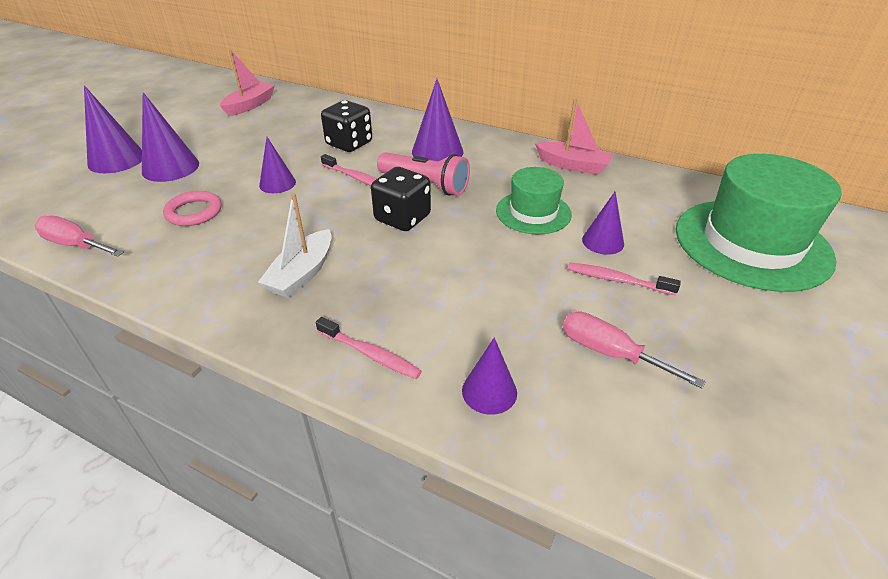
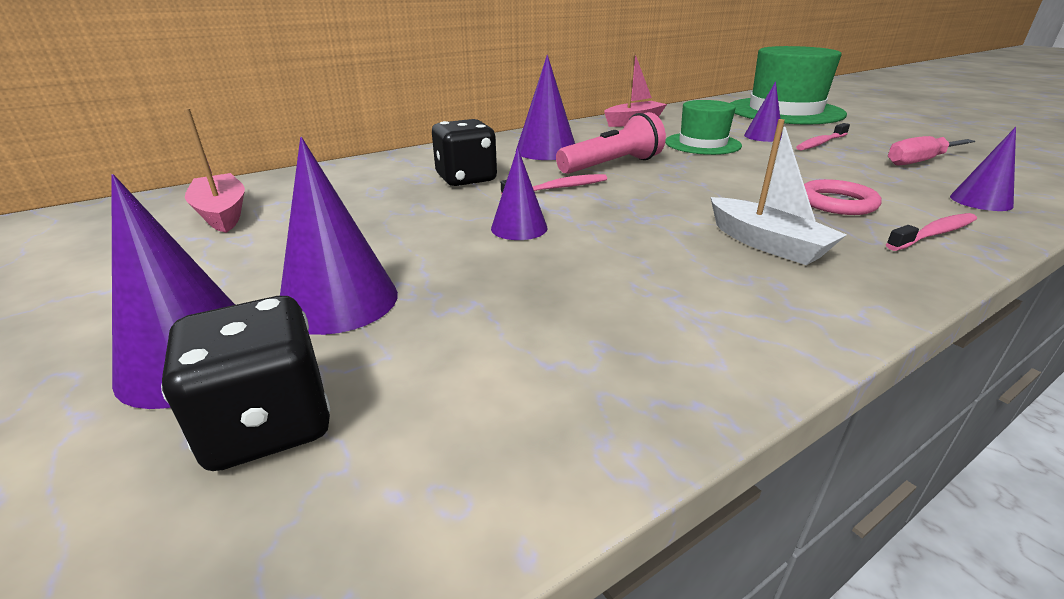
camera: 60 degrees left, 10 degrees down
pink screwdriver [34,216,124,257] -> none
pink ring [163,191,222,226] -> pink ring moved to [804,179,882,215]
black dice [371,167,431,231] -> black dice moved to [161,296,331,471]

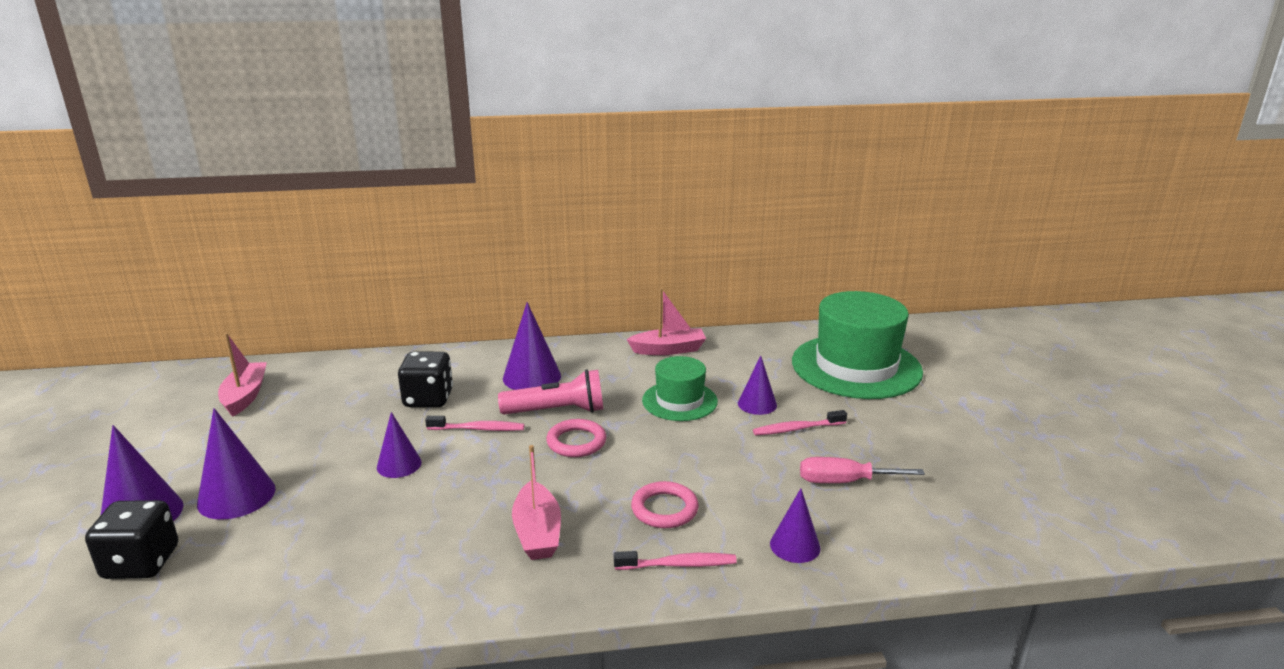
camera: 25 degrees right, 5 degrees down
white boat [710,119,847,265] -> pink boat [512,445,561,560]
none -> pink ring [546,419,606,457]

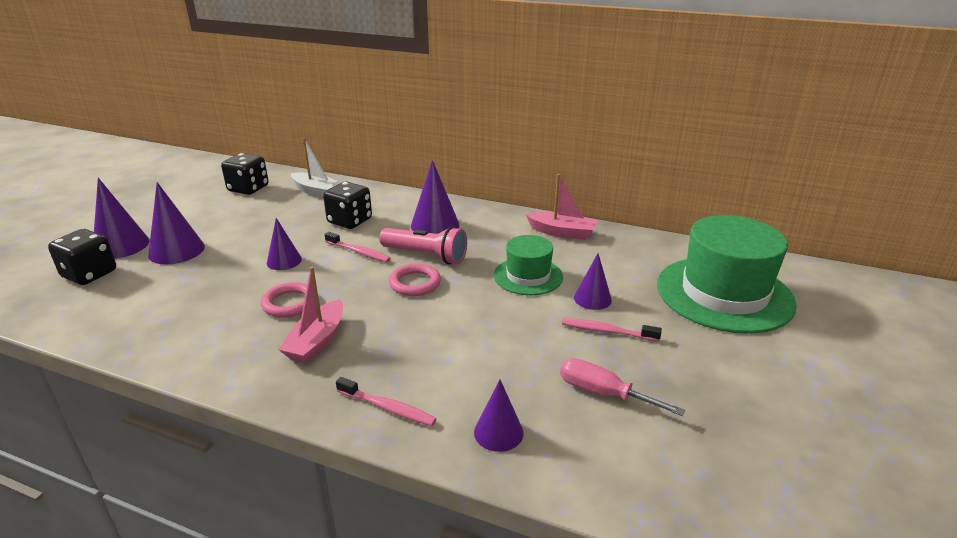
camera: 30 degrees right, 5 degrees up
pink boat [218,333,267,417] -> black dice [221,153,269,195]
pink ring [631,481,699,528] -> pink ring moved to [261,282,307,318]
none -> white boat [291,138,340,198]

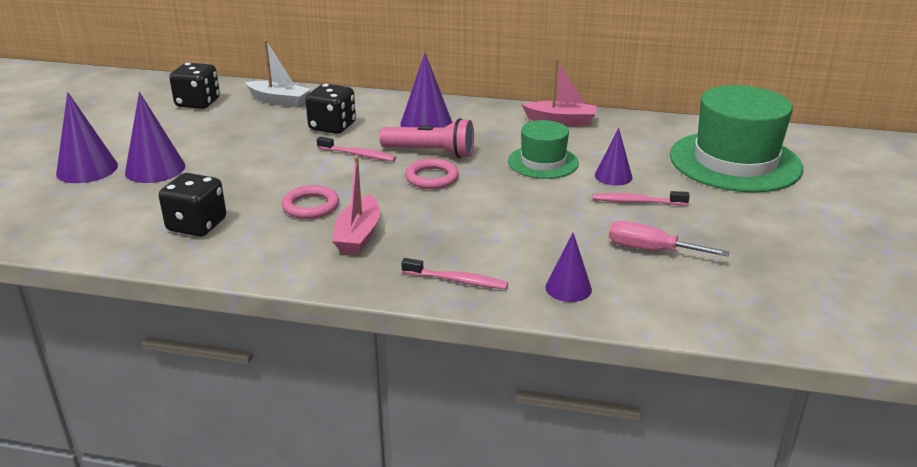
camera: 10 degrees left, 0 degrees up
black dice [48,229,116,285] -> black dice moved to [159,173,226,237]
purple cone [267,218,302,270] -> none

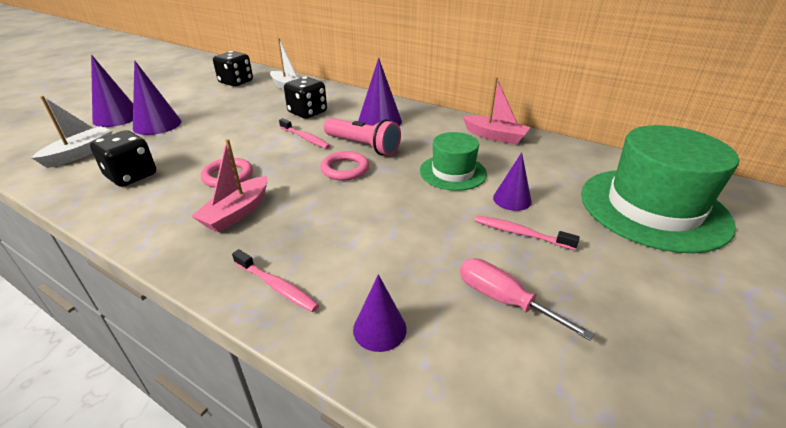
camera: 20 degrees right, 5 degrees up
none -> white boat [32,96,113,168]

